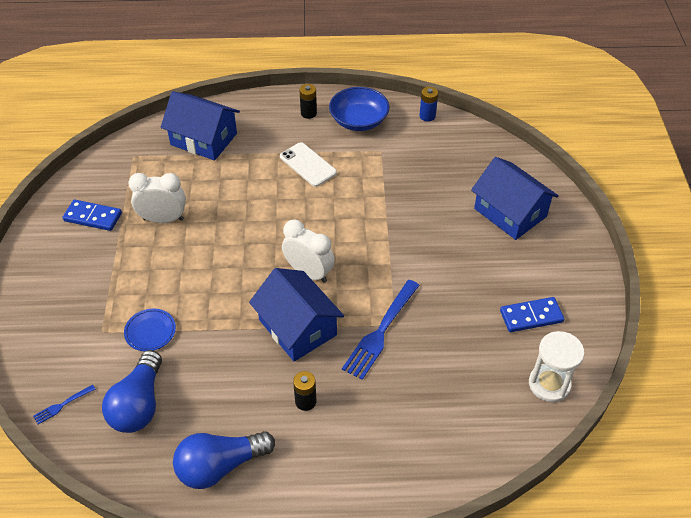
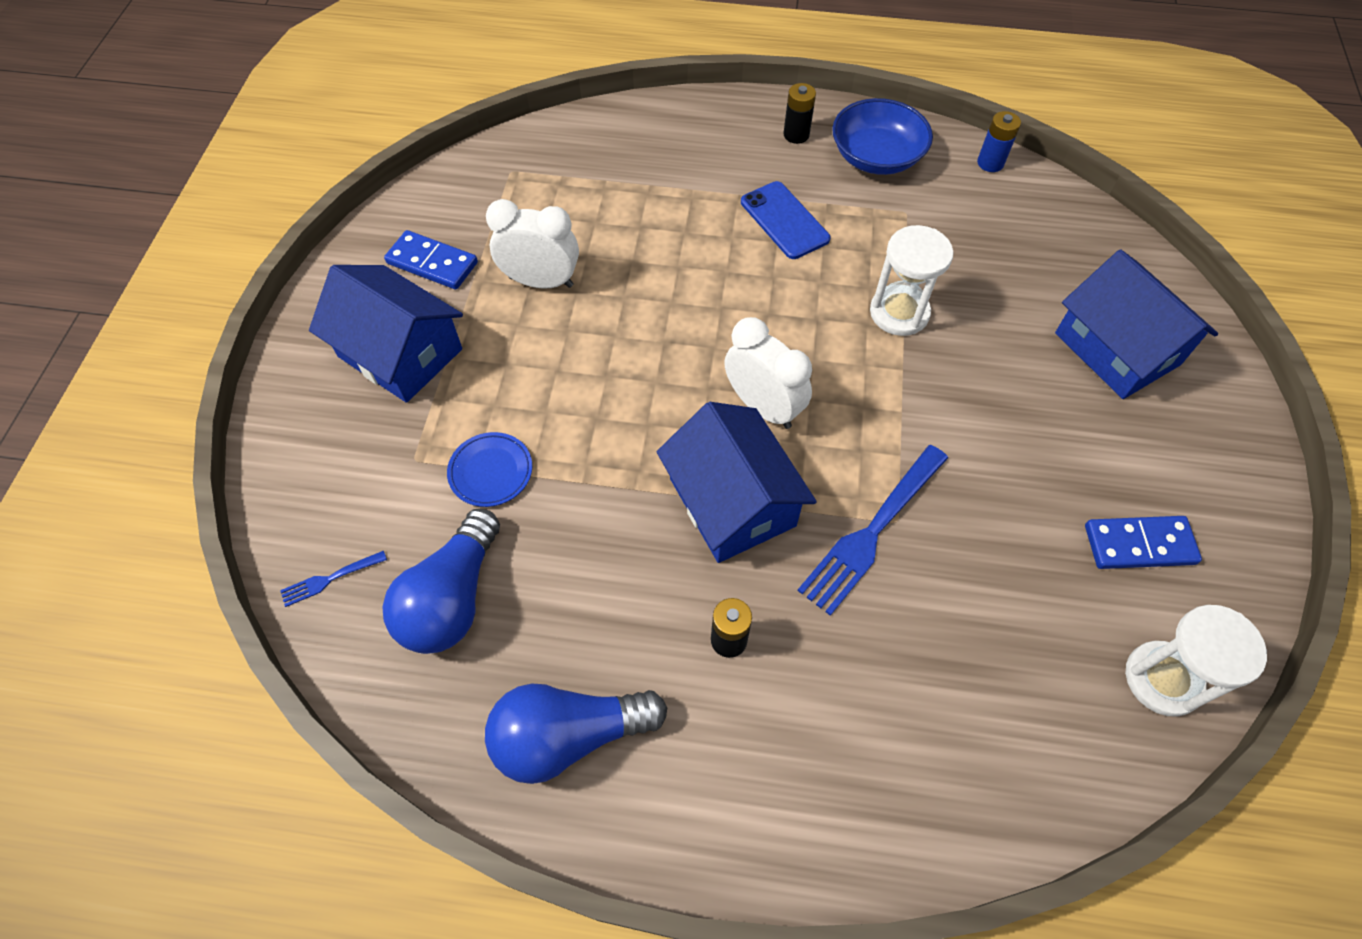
camera: 10 degrees right, 10 degrees up
blue house [160,91,240,160] -> blue house moved to [309,265,463,403]
white phone [280,142,337,187] -> blue phone [741,181,831,259]
none -> white hourglass [870,225,953,336]

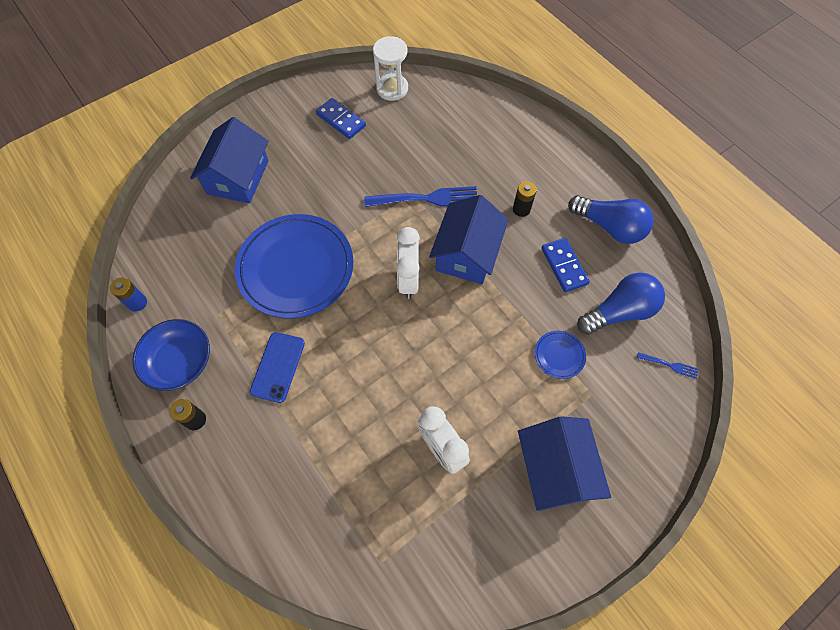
camera: 135 degrees left, 5 degrees up
blue domino [384,230,478,289] -> blue domino moved to [542,238,590,292]
white hourglass [870,225,953,336] -> blue plate [235,214,353,319]

